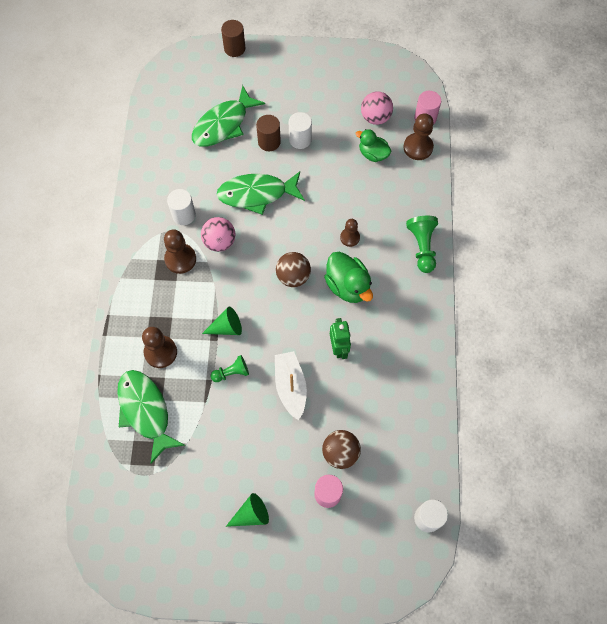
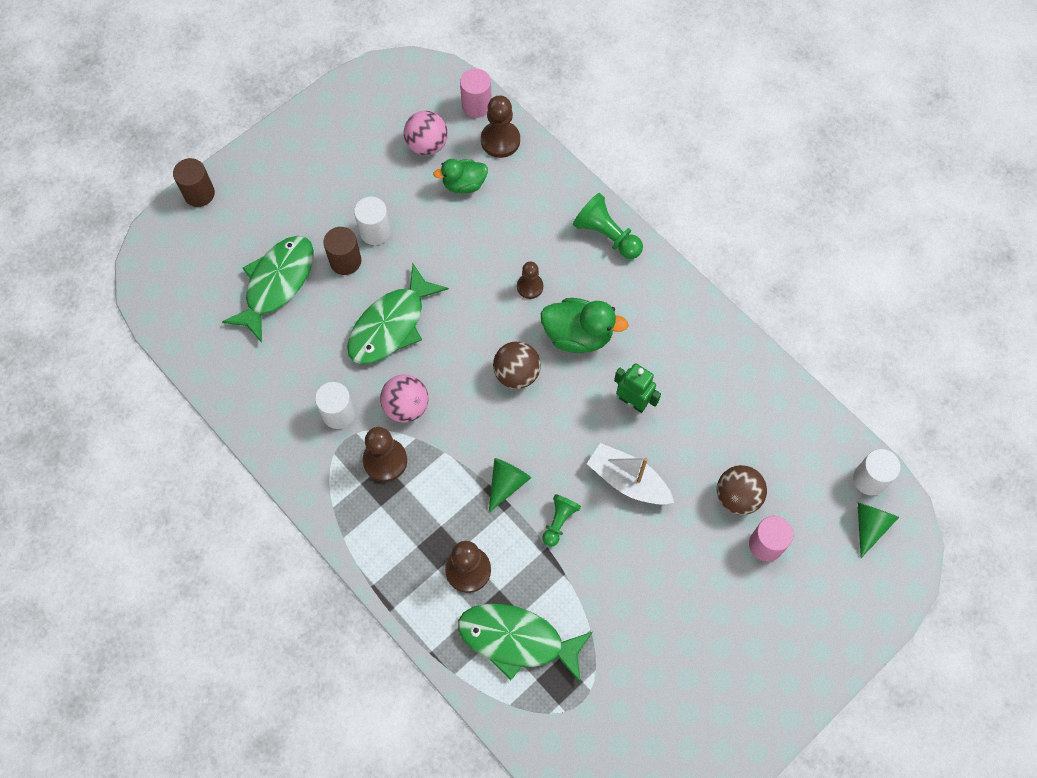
camera: 45 degrees left, 0 degrees up
green fish [192,85,265,147] -> green fish turned 150 degrees counterclockwise [222,236,314,343]
green cone [226,493,269,527] -> green cone moved to [858,502,899,558]

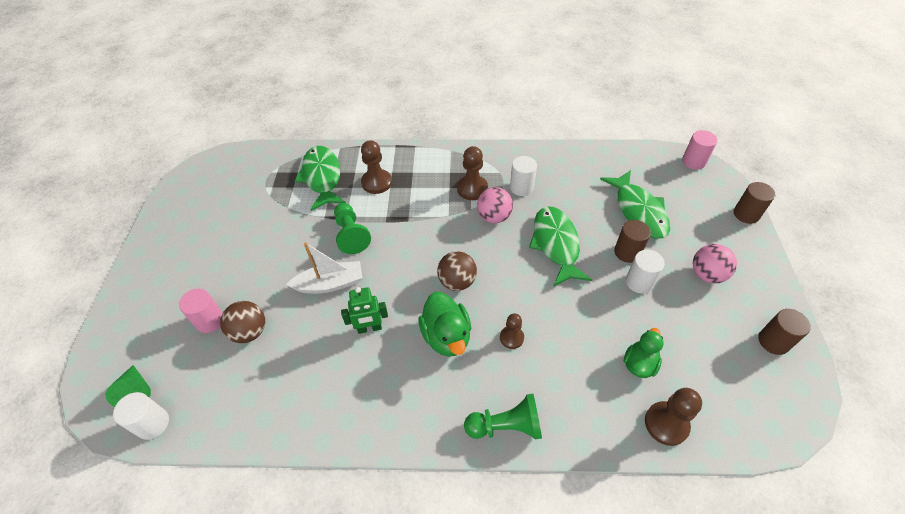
camera: 135 degrees right, 15 degrees down
pink ball [404,111,448,156] -> pink ball moved to [693,244,737,284]
green fish [458,604,593,682] -> green fish turned 75 degrees counterclockwise [295,146,346,211]
pink cylinder [460,68,492,118] -> pink cylinder moved to [682,130,718,170]
green cone [489,458,531,513] -> none
green duck [541,298,628,353] -> green duck turned 75 degrees counterclockwise [418,291,471,357]
green pawn [542,494,581,547] -> green pawn [334,203,371,254], size x1.57
none -> brown cylinder [758,309,811,355]

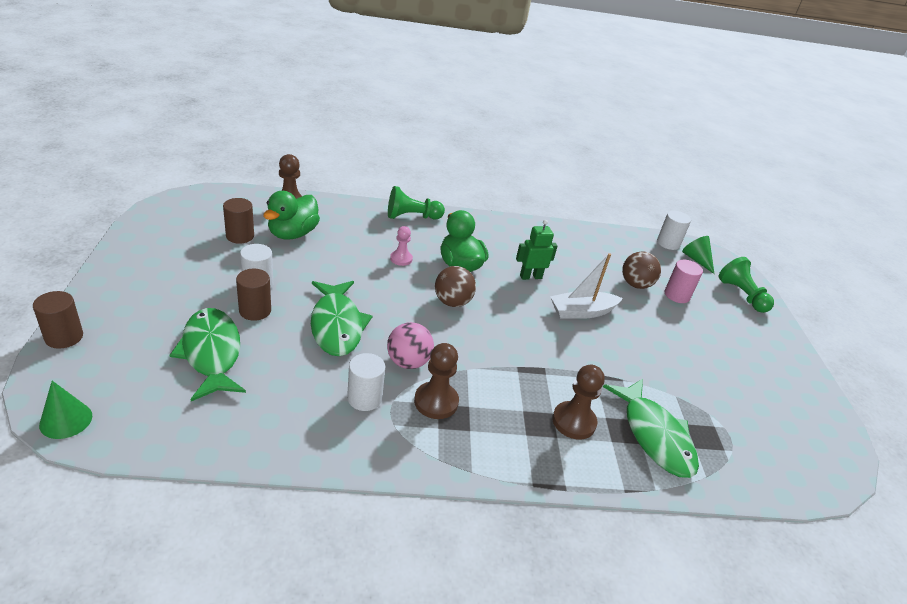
camera: 170 degrees right, 15 degrees down
green pawn [334,203,371,254] -> green pawn moved to [718,257,774,313]
brown pawn [500,313,524,349] -> pink pawn [390,226,413,266]
green duck [623,328,664,378] -> green duck [263,191,320,240], size x1.50
pink cylinder [682,130,718,170] -> green cone [39,381,92,439]
pink ball [693,244,737,284] -> none
brown cylinder [758,309,811,355] -> brown cylinder moved to [223,198,254,244]

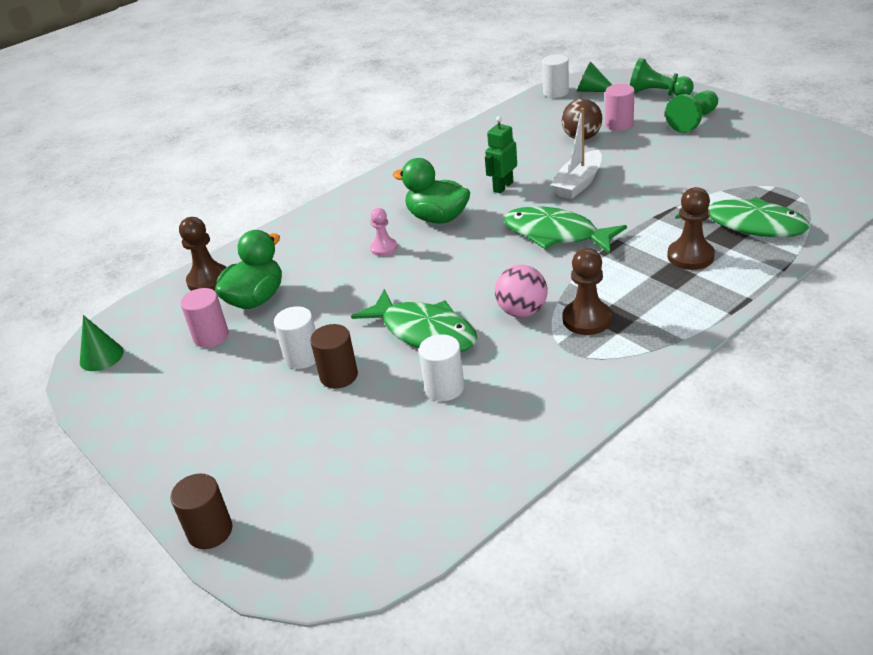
camera: 30 degrees left, 0 degrees up
green cone [39,381,92,439] -> green cone moved to [80,315,124,371]
green fish [169,308,246,401] -> green fish moved to [504,206,627,254]
brown cylinder [223,198,254,244] -> pink cylinder [180,288,229,348]
green duck [263,191,320,240] -> green duck turned 135 degrees counterclockwise [215,230,282,309]
white cylinder [347,353,385,411] -> white cylinder moved to [419,334,464,401]
green pawn [388,186,445,220] -> green pawn moved to [665,91,718,133]
brown ball [435,266,476,307] -> none

